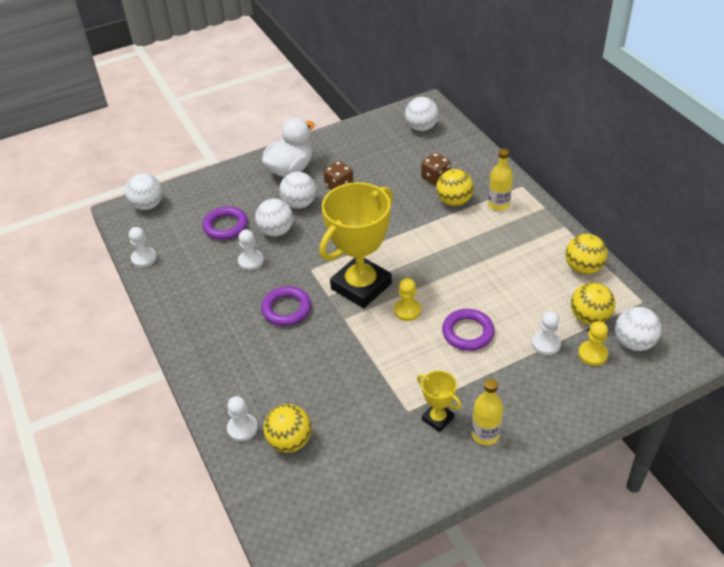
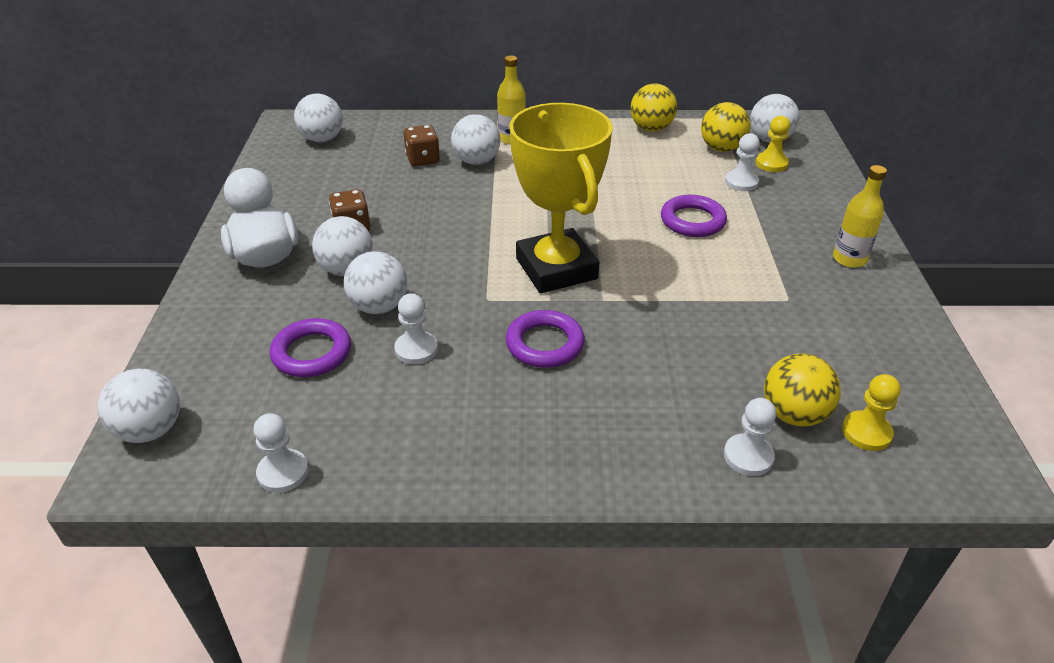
camera: 65 degrees left, 5 degrees down
yellow pawn [394,278,421,321] -> yellow pawn moved to [842,374,901,451]
yellow trophy [417,370,462,432] -> none
yellow ball [436,169,474,206] -> white ball [451,114,501,165]

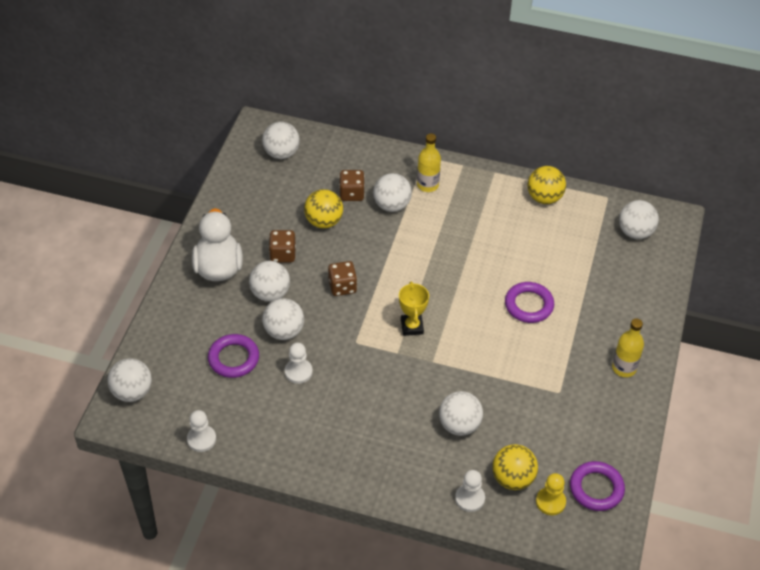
camera: 15 degrees right, 10 degrees up
purple ring [506,310,585,368] -> purple ring moved to [570,461,625,511]
yellow trophy [509,103,613,293] -> yellow trophy [399,282,429,336], size x0.46
yellow ball [701,102,750,152] -> yellow ball moved to [304,189,343,229]
white pawn [725,133,760,191] -> none
yellow pawn [755,116,790,172] -> none
none -> brown dice [328,261,357,296]
none -> white ball [439,391,483,436]

